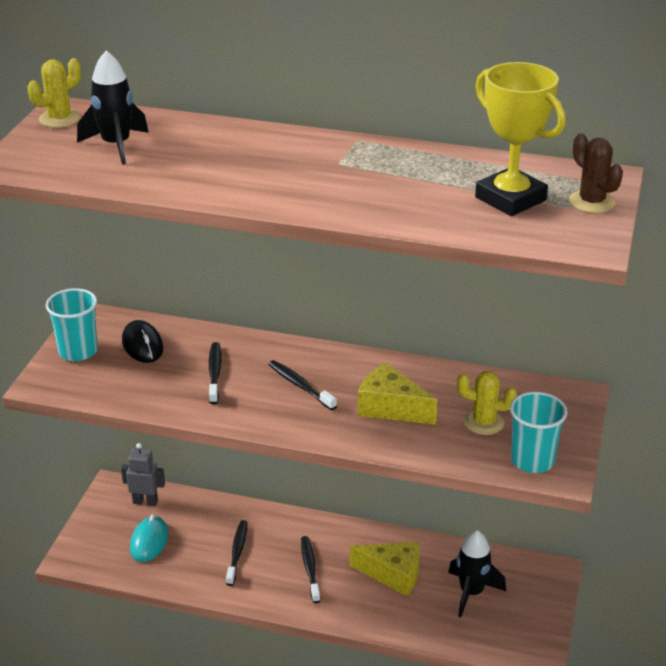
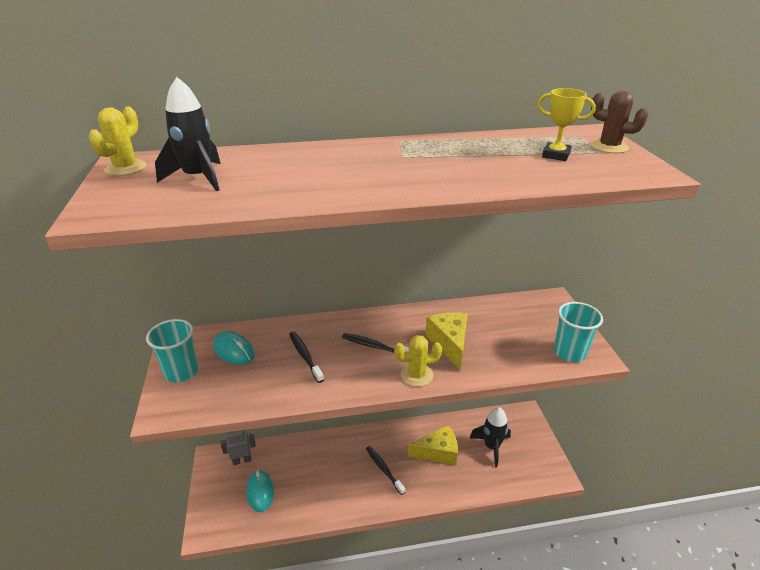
camera: 25 degrees left, 0 degrees up
black mouse [122,320,164,363] -> turquoise mouse [213,331,255,365]
black toothbrush [226,520,247,586] -> none
yellow cheese [358,363,438,425] -> yellow cheese turned 75 degrees clockwise [425,312,468,371]
yellow cactus [457,371,517,435] -> yellow cactus moved to [394,335,442,387]
yellow trophy [475,62,566,216] -> yellow trophy [537,88,596,161], size x0.57

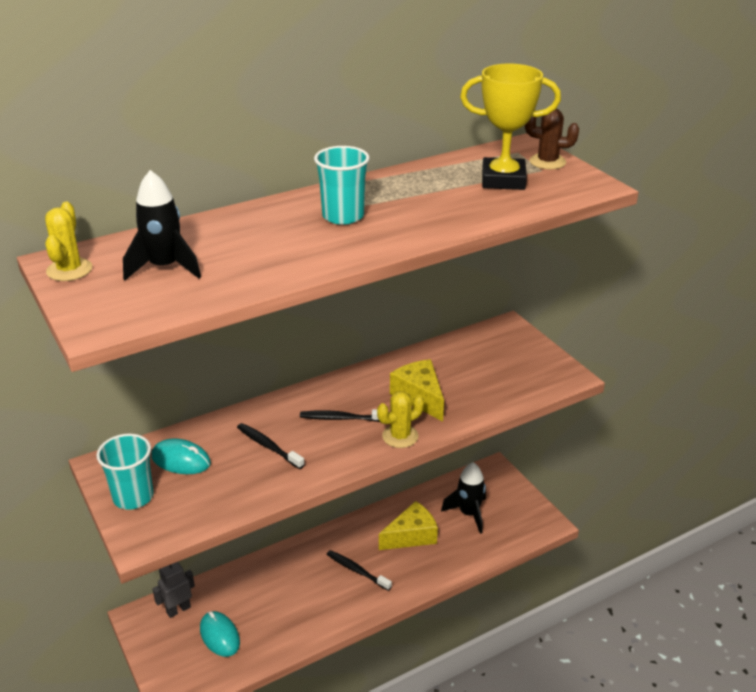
camera: 20 degrees left, 0 degrees up
yellow trophy [537,88,596,161] -> yellow trophy [460,64,561,190], size x1.75
turquoise cup [554,302,603,362] -> turquoise cup moved to [314,146,370,225]

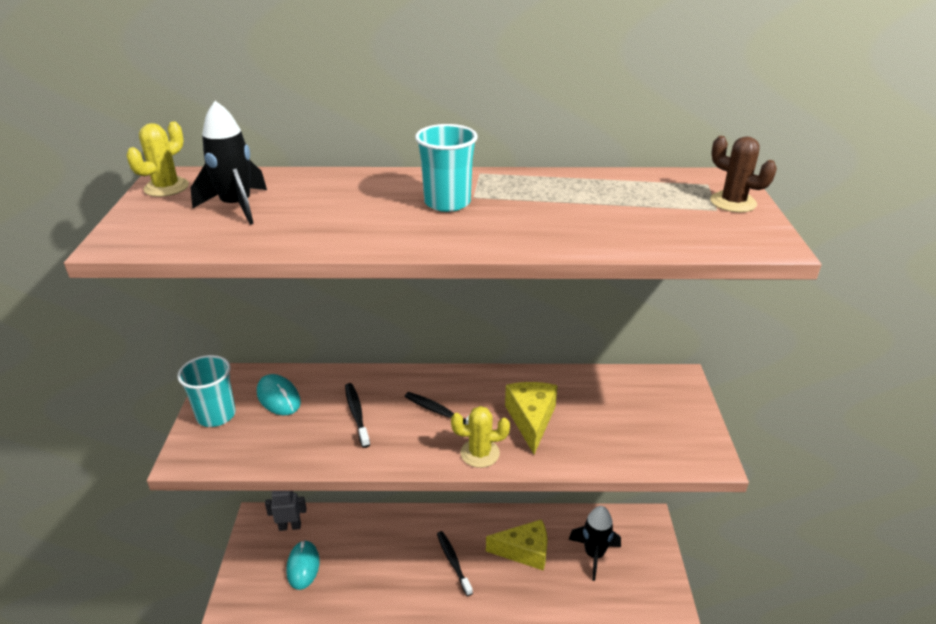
camera: 30 degrees right, 0 degrees up
yellow trophy [460,64,561,190] -> none

